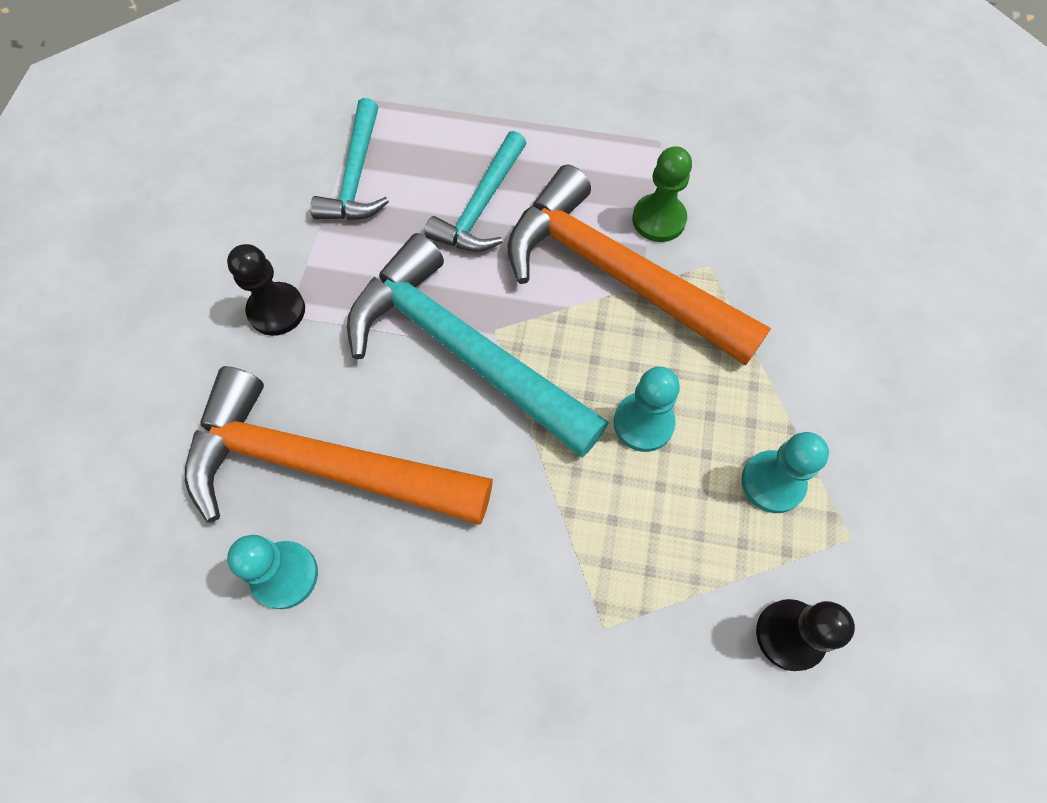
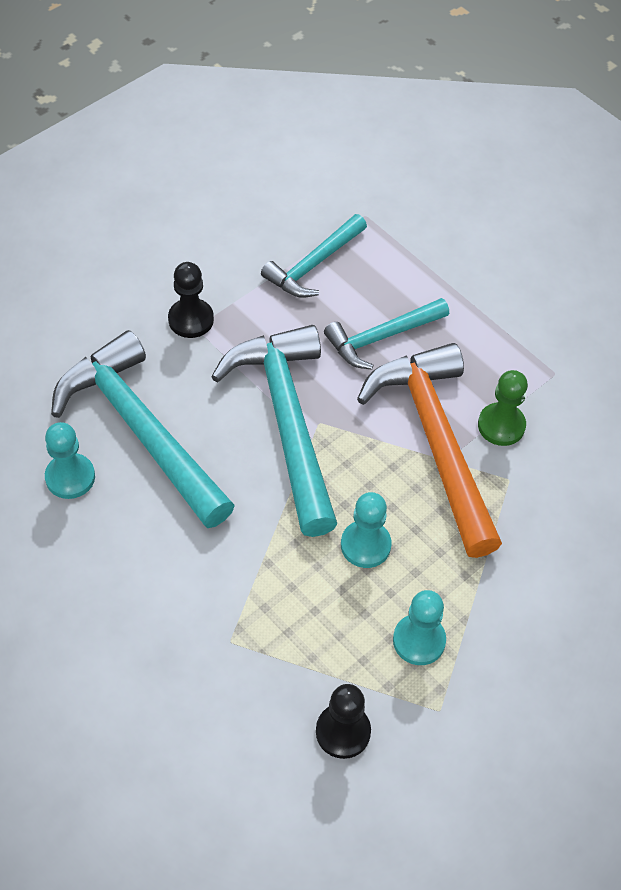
camera: 35 degrees right, 10 degrees down
orange hammer [185,366,493,525] -> turquoise hammer [51,330,235,528]

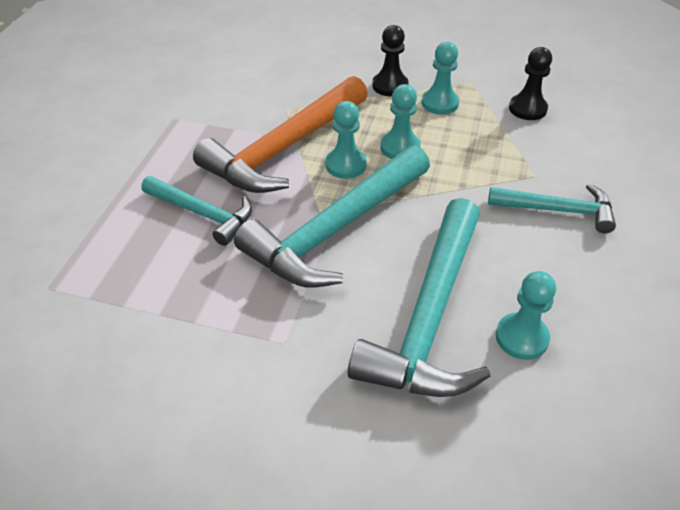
camera: 120 degrees left, 10 degrees down
black pawn [168,262,214,338] -> black pawn moved to [372,25,409,96]
turquoise hammer [261,214,367,298] -> turquoise hammer moved to [488,184,616,233]
green pawn [478,370,528,446] -> none
none -> turquoise pawn [325,101,367,179]

